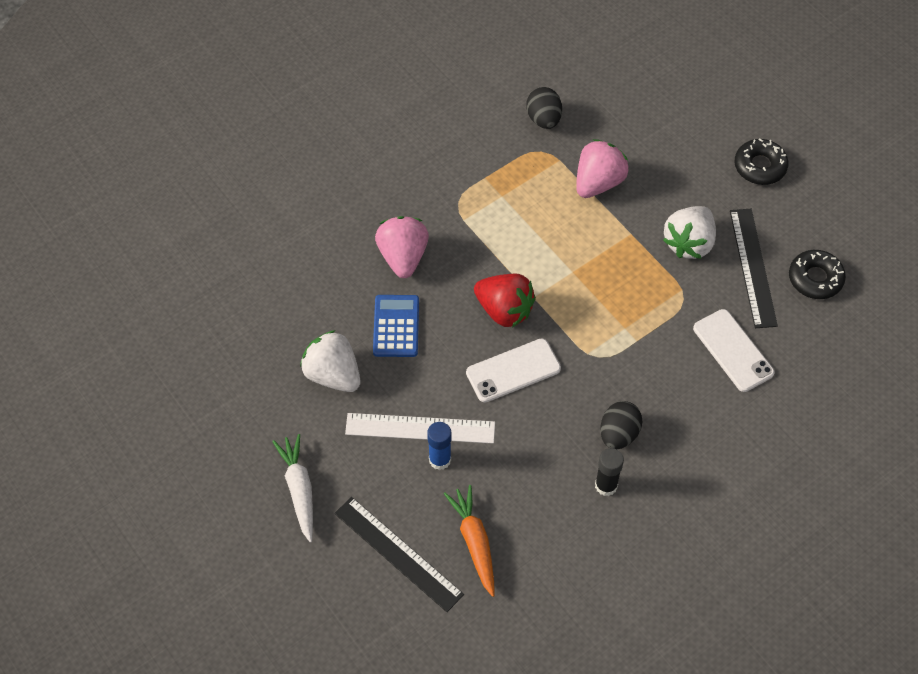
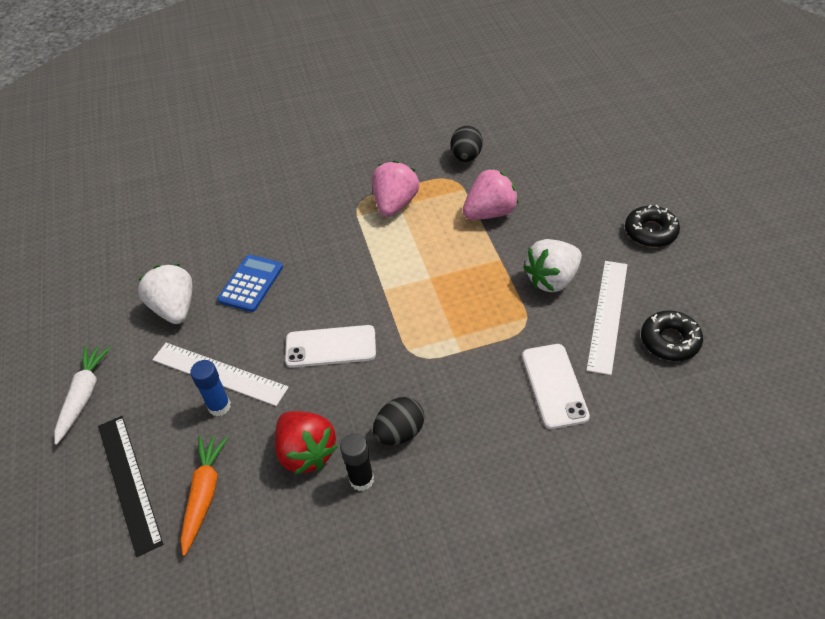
camera: 25 degrees right, 10 degrees down
pink strawberry [375,216,429,278] -> pink strawberry moved to [372,161,419,217]
red strawberry [474,273,536,328] -> red strawberry moved to [275,411,338,475]
black ruler [730,209,778,328] -> white ruler [587,261,627,375]

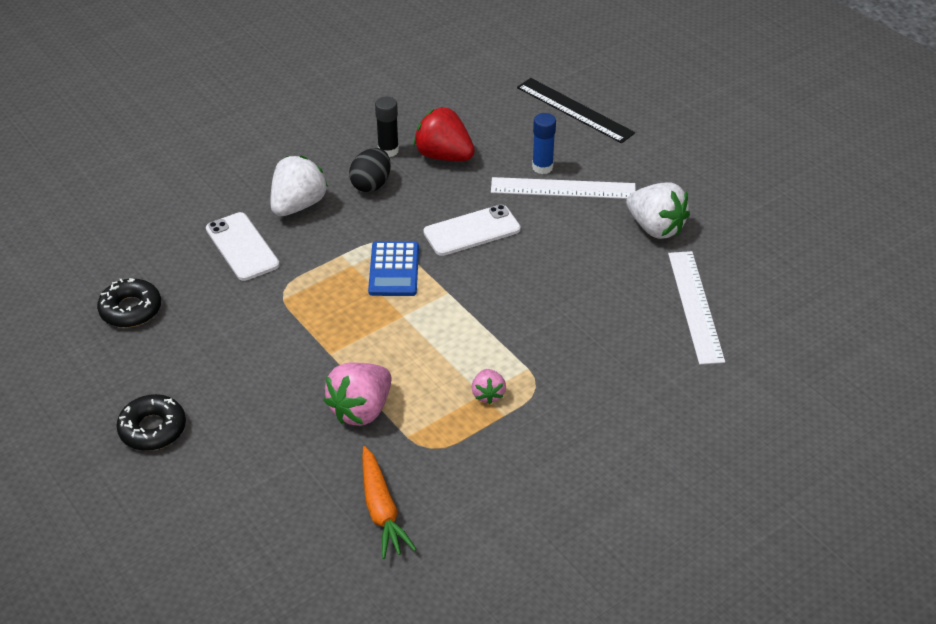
camera: 155 degrees right, 5 degrees down
white carrot [54,346,111,445] -> none
orange carrot [181,436,228,556] -> orange carrot moved to [362,446,417,559]
blue calculator [217,255,283,312] -> blue calculator moved to [368,241,419,296]
pink strawberry [372,161,419,217] -> pink strawberry [472,369,506,404], size x0.54
black egg [451,126,483,162] -> none
white strawberry [523,239,582,292] -> white strawberry moved to [270,156,328,216]
white ruler [587,261,627,375] -> white ruler moved to [668,251,725,365]

